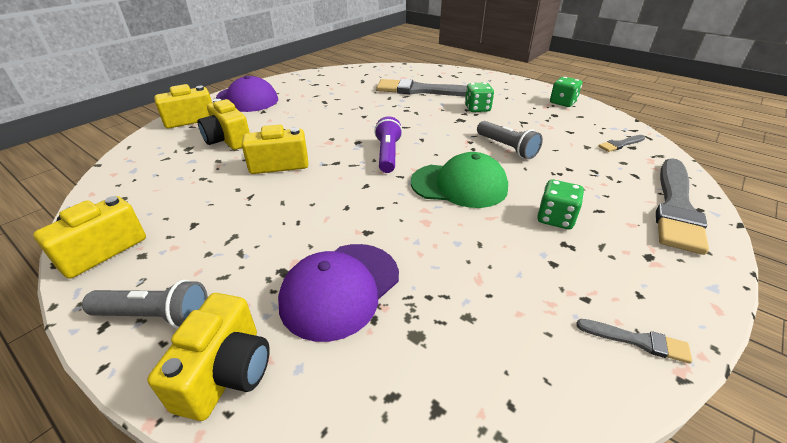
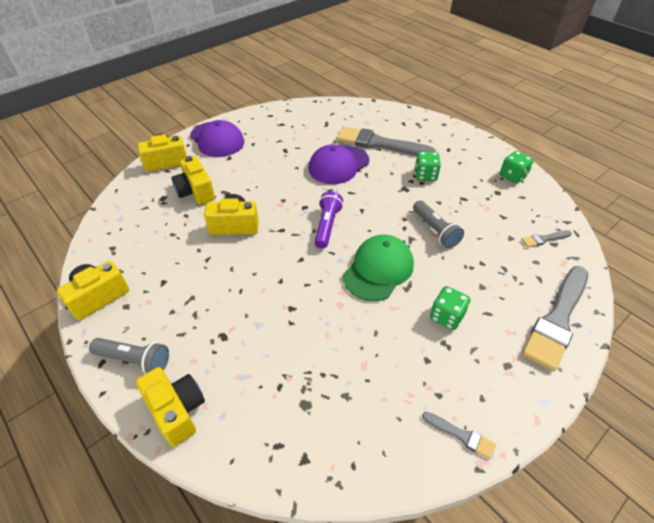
camera: 10 degrees right, 10 degrees up
yellow camera [147,293,270,421] -> yellow camera turned 60 degrees counterclockwise [136,367,205,447]
purple cap [278,244,399,342] -> purple cap moved to [308,144,369,184]
green cap [411,152,508,208] -> green cap turned 75 degrees counterclockwise [343,235,414,301]

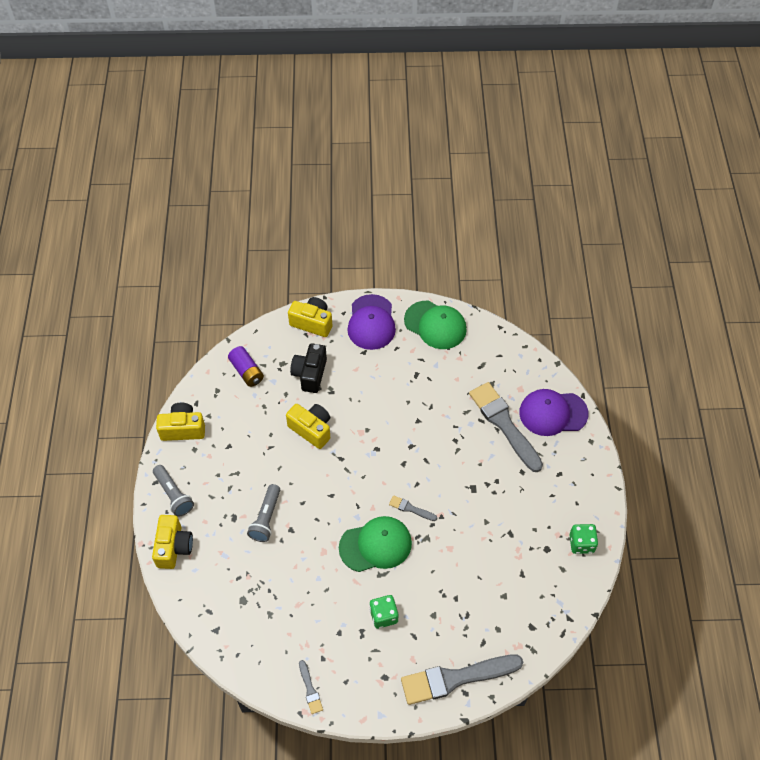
camera: 40 degrees right, 10 degrees up
yellow camera [171,156,215,205] -> black camera [290,343,327,393]
purple cap [308,144,369,184] -> purple cap moved to [519,389,588,436]
purple flashlight [314,191,343,249] -> none
grey flashlight [413,200,464,248] -> grey flashlight moved to [247,484,280,542]
green dice [415,152,441,181] -> none
grey brush [521,230,572,247] -> grey brush moved to [389,495,437,521]
none -> purple battery [228,346,264,387]
none -> green cap [404,301,467,349]

